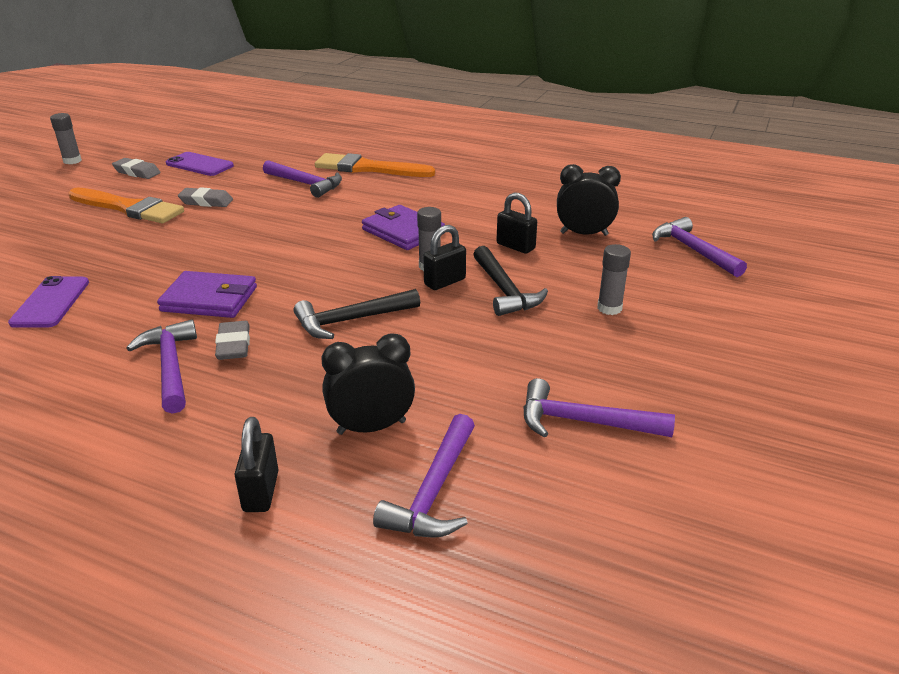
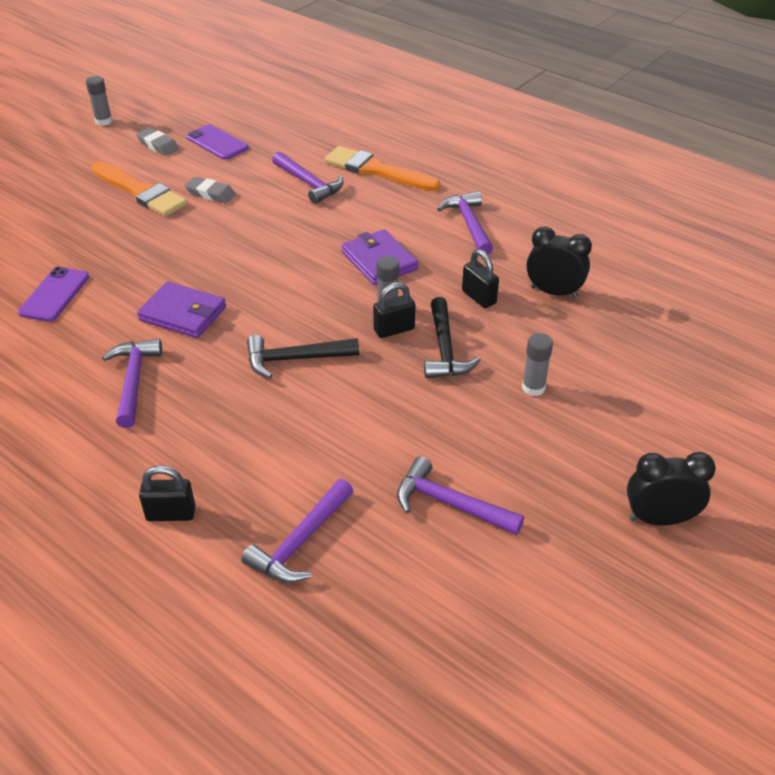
camera: 15 degrees right, 10 degrees up
grey eraser [215,321,250,360] -> none
black padlock [234,417,278,512] -> black padlock turned 75 degrees clockwise [139,465,195,521]
black clock [322,333,415,435] -> black clock moved to [627,452,716,526]
purple hammer [652,217,747,277] -> purple hammer moved to [437,191,493,255]

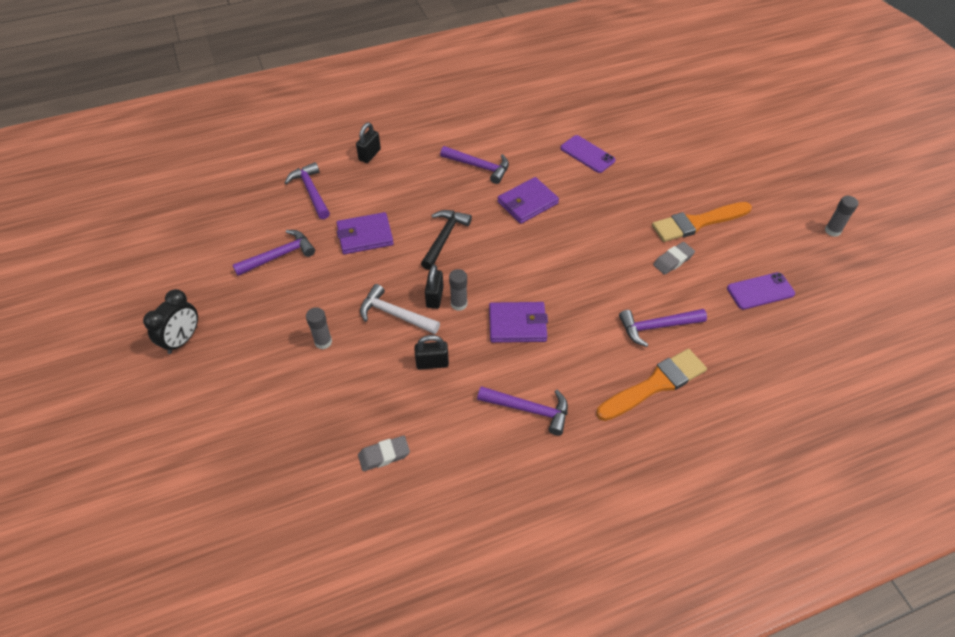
camera: 120 degrees right, 10 degrees up
grey eraser [136,127,179,156] -> grey eraser moved to [358,436,410,471]
black hammer [424,297,481,379] -> white hammer [360,284,440,334]
black clock [527,227,592,298] -> none
none -> purple wallet [337,212,394,254]

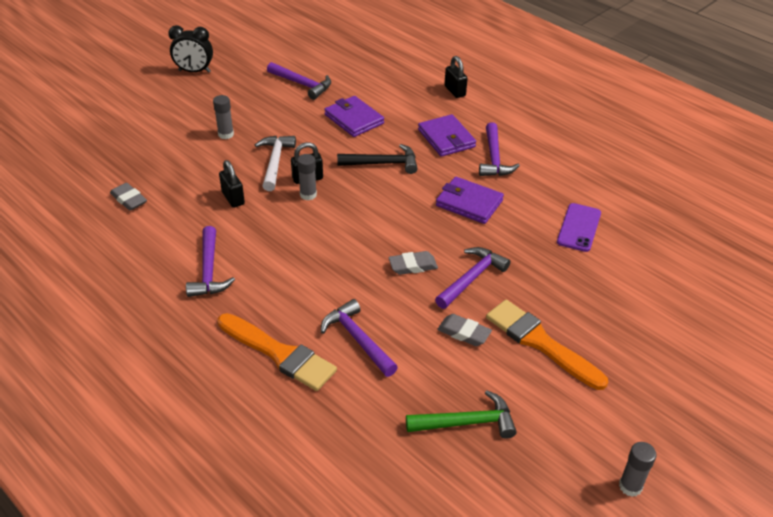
camera: 65 degrees right, 10 degrees down
purple hammer [285,162,330,219] -> purple hammer moved to [435,247,510,309]
black padlock [356,123,381,163] -> black padlock turned 60 degrees clockwise [444,56,468,98]
purple wallet [489,302,548,343] -> purple wallet moved to [418,114,476,157]
purple phone [727,272,795,310] -> green hammer [406,390,517,439]
none -> grey eraser [388,251,438,275]

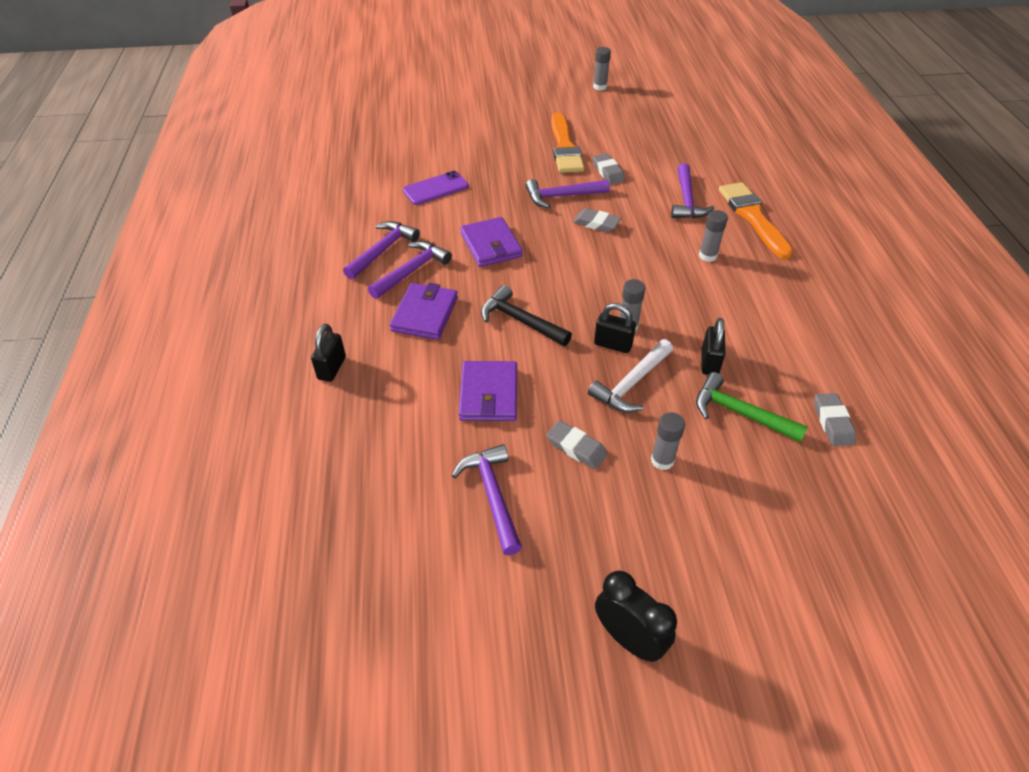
camera: 140 degrees left, 5 degrees up
purple hammer [186,226,235,297] -> purple hammer moved to [343,221,420,280]
green hammer [406,390,517,439] -> green hammer moved to [696,372,808,442]
none -> grey eraser [547,420,608,469]
none -> grey glue stick [699,210,728,262]

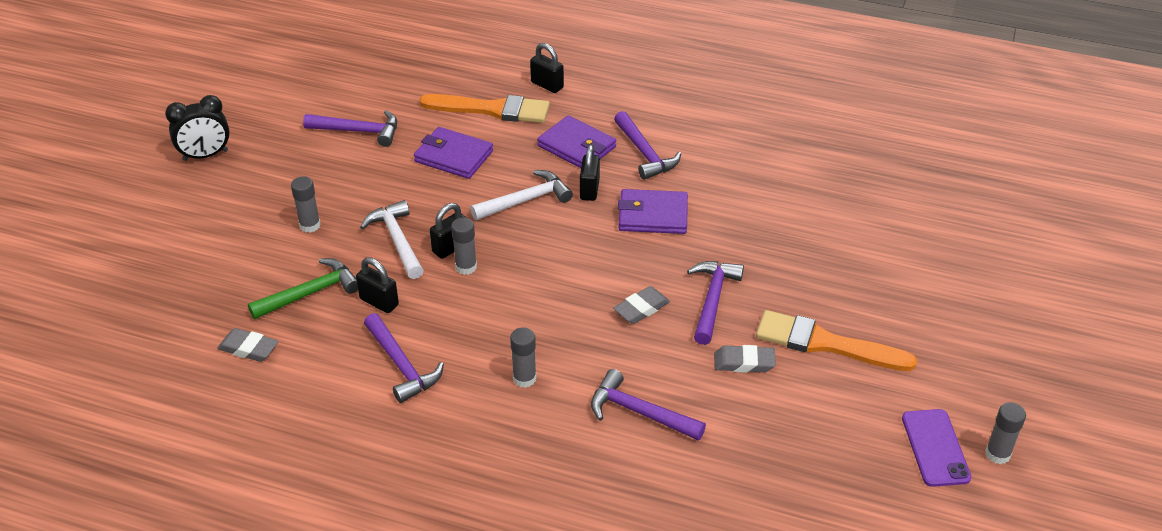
camera: 115 degrees right, 5 degrees down
purple hammer [343,221,420,280] -> purple hammer moved to [364,313,444,403]
purple phone [403,171,469,205] -> purple phone moved to [902,409,971,487]
black hammer [481,285,572,346] -> white hammer [470,170,573,220]
grey eraser [547,420,608,469] -> none
orange brush [719,182,793,259] -> orange brush moved to [419,94,550,123]
none -> black padlock [580,144,600,201]

